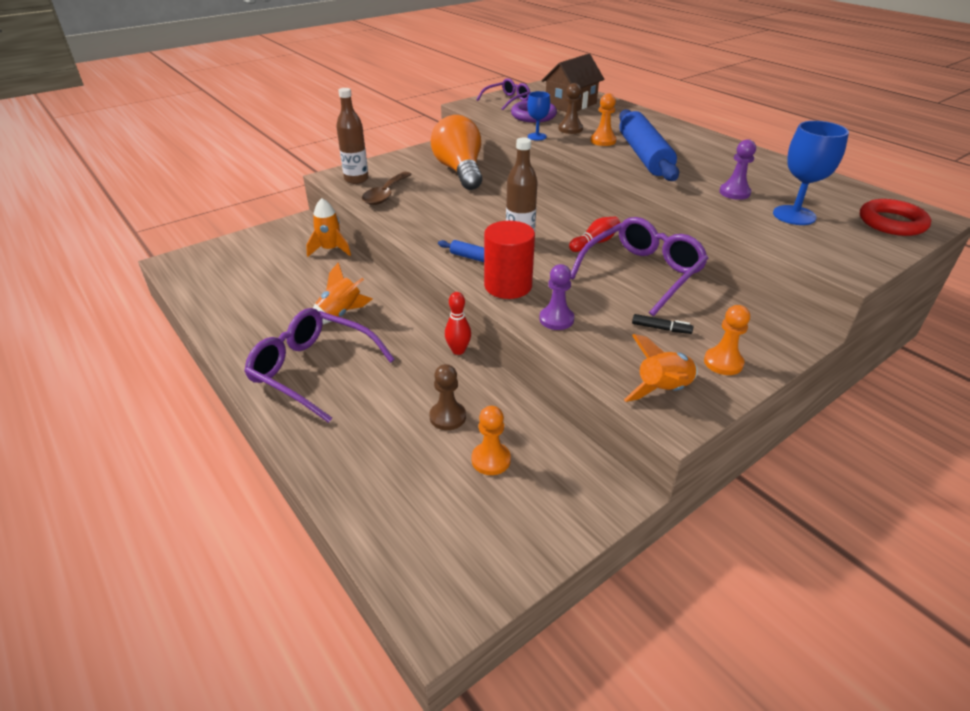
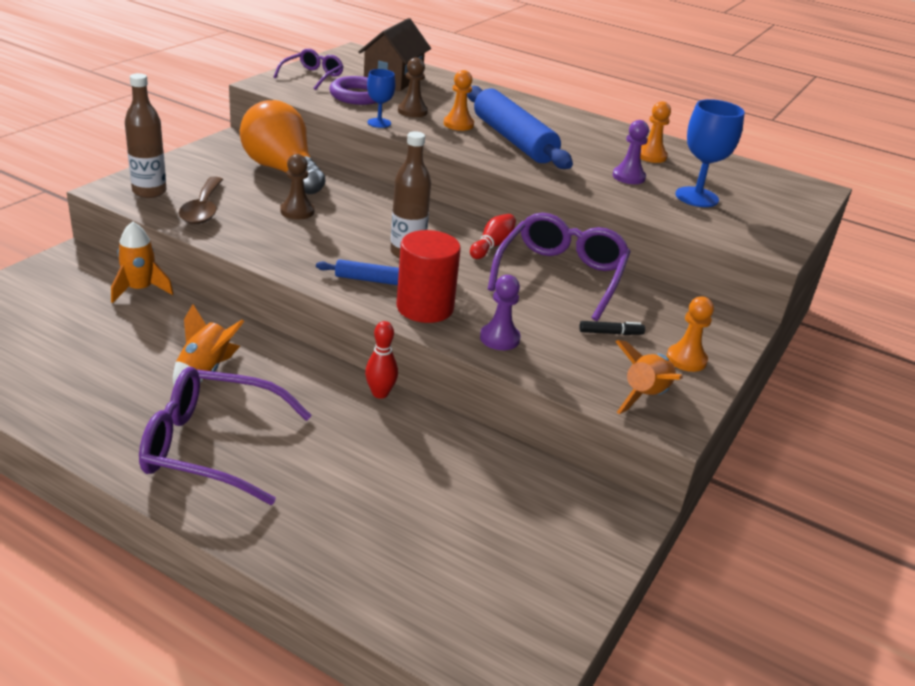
camera: 25 degrees left, 5 degrees down
brown pawn [429,364,466,430] -> brown pawn moved to [280,154,314,219]
orange pawn [472,406,511,475] -> orange pawn moved to [640,101,671,163]
red ring [860,199,931,236] -> none

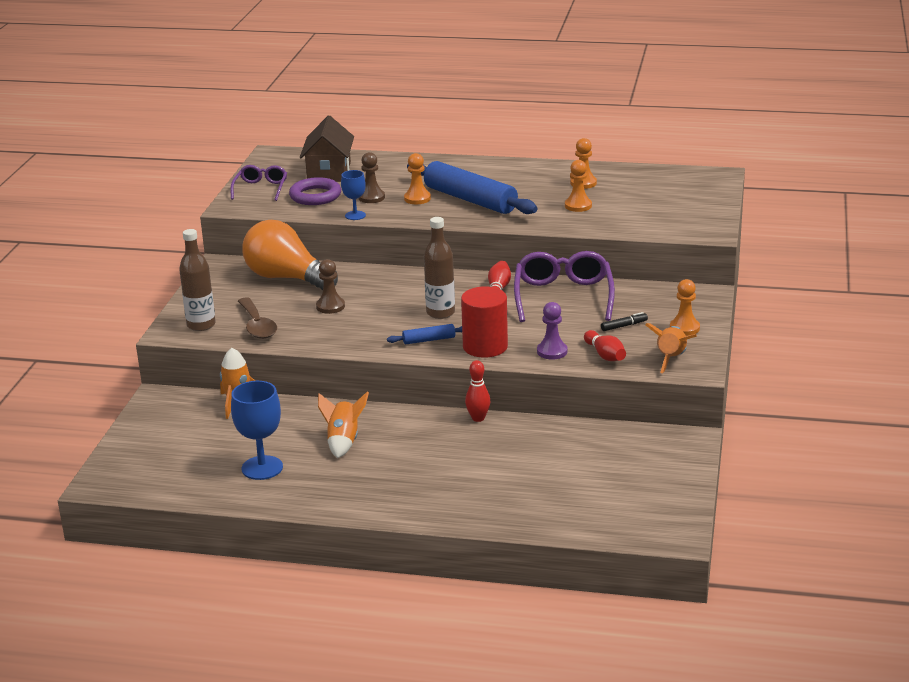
camera: 15 degrees left, 5 degrees down
purple glasses [139,367,312,505] -> none
purple pawn [613,120,649,184] -> orange pawn [565,160,592,212]
blue goblet [675,99,745,207] -> blue goblet moved to [231,381,283,480]
none -> red bowling pin [584,330,626,361]

